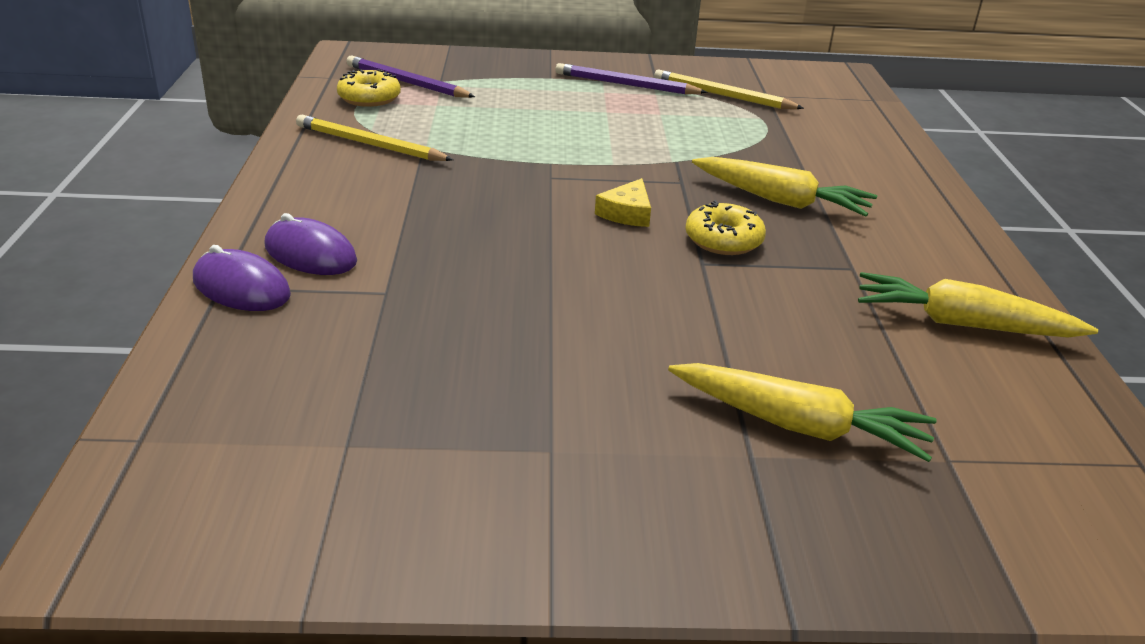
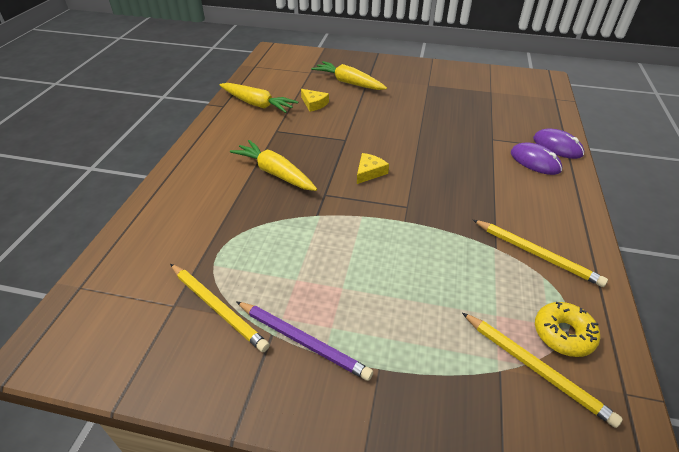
camera: 165 degrees left, 10 degrees up
purple pencil [346,56,475,98] -> yellow pencil [462,313,623,428]
yellow donut [685,200,766,255] -> none
none -> yellow cheese [301,89,329,112]

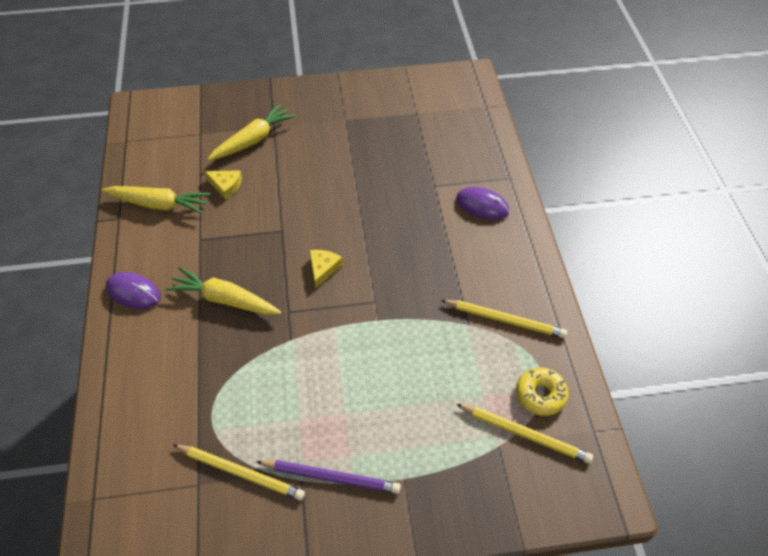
camera: 20 degrees left, 10 degrees up
yellow carrot [311,61,387,90] -> yellow carrot turned 120 degrees clockwise [208,104,296,161]
purple mouse [533,128,584,159] -> purple mouse moved to [106,272,160,309]

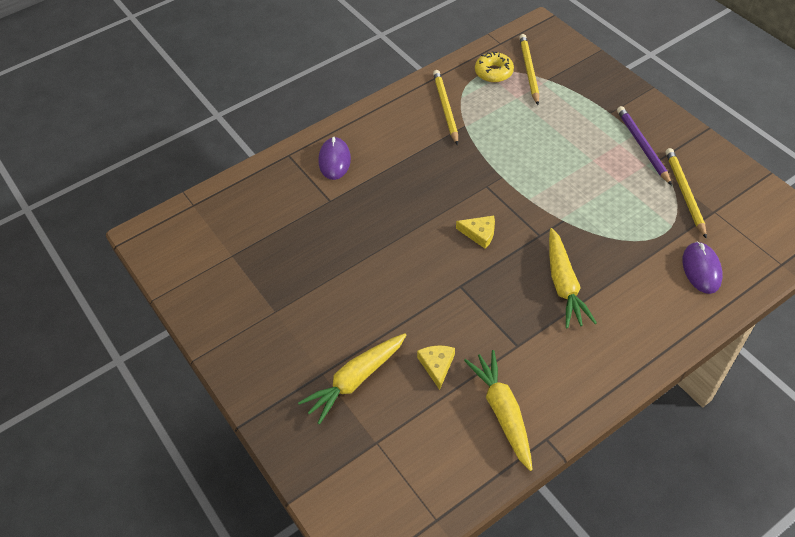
camera: 115 degrees left, 0 degrees up
purple mouse [106,272,160,309] -> purple mouse moved to [682,241,723,294]
yellow carrot [208,104,296,161] -> yellow carrot turned 60 degrees counterclockwise [298,333,406,425]
yellow cheese [309,250,343,288] -> yellow cheese turned 150 degrees counterclockwise [456,216,495,249]

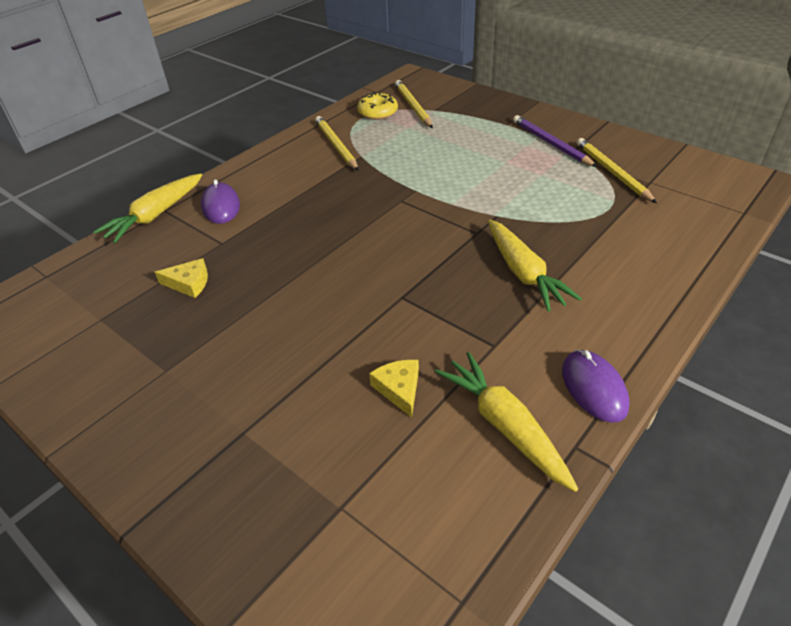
camera: 15 degrees left, 10 degrees down
yellow carrot [298,333,406,425] -> yellow carrot moved to [93,173,202,243]
yellow cheese [456,216,495,249] -> yellow cheese moved to [155,258,208,298]
purple mouse [682,241,723,294] -> purple mouse moved to [562,350,630,423]

